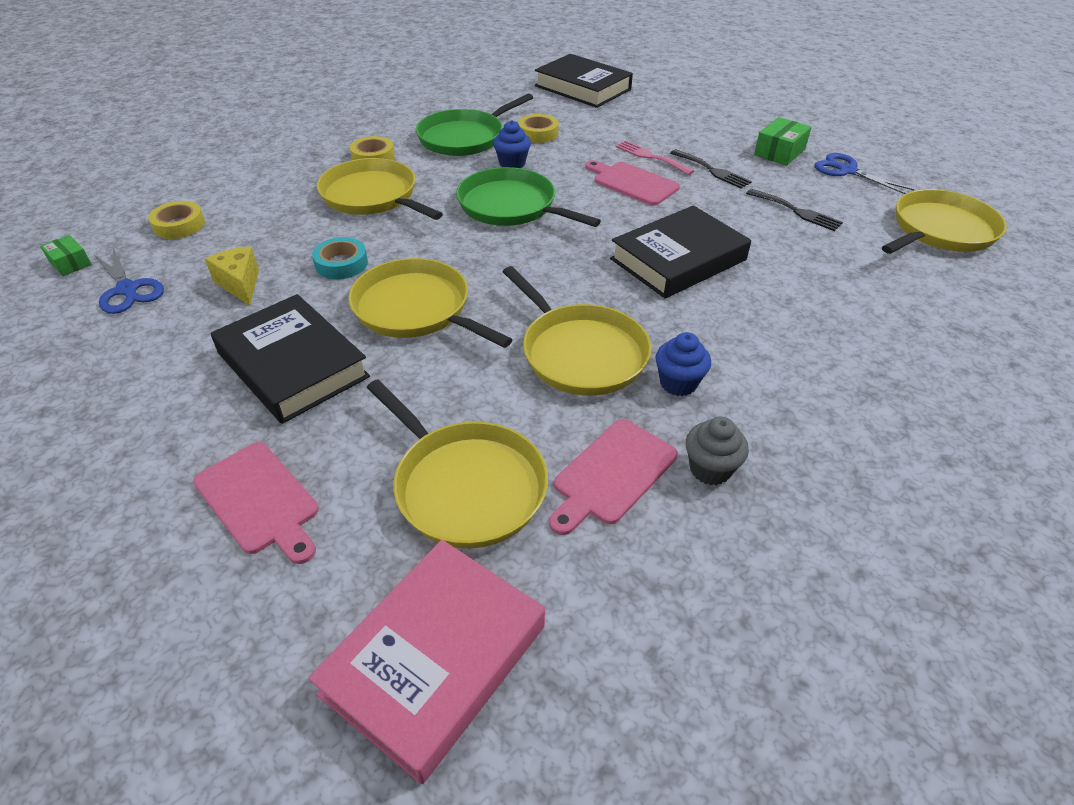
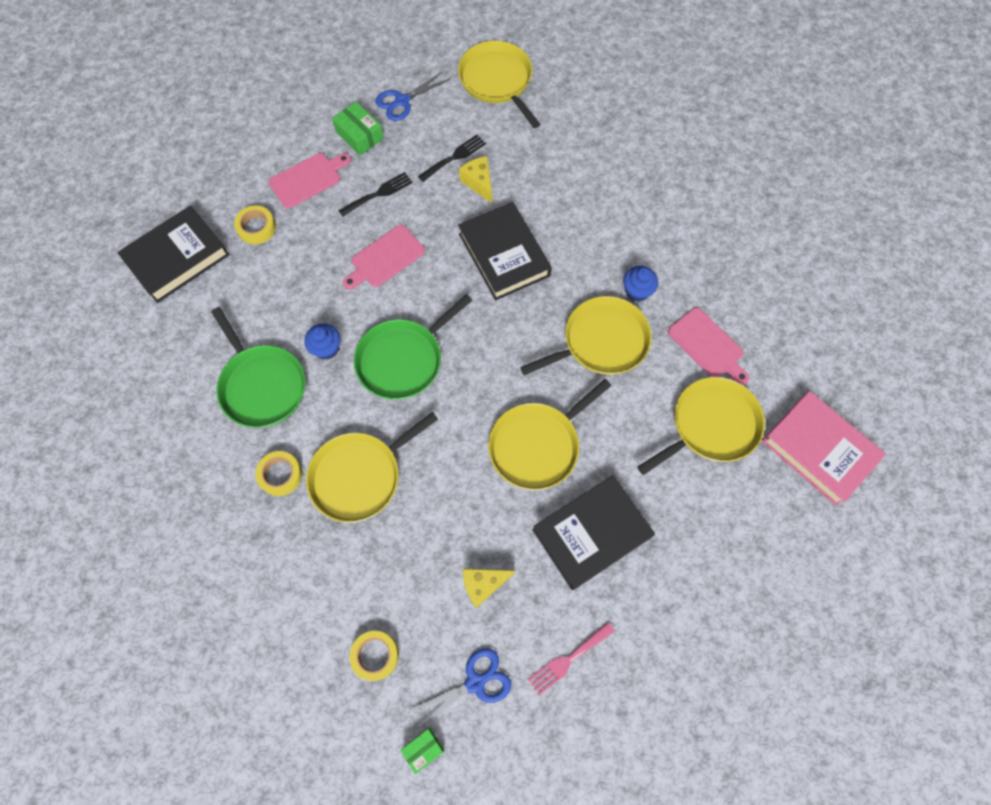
camera: 80 degrees left, 25 degrees up
pink cutting board [193,442,319,564] -> pink cutting board moved to [269,153,351,209]
turquoise tape [312,237,368,279] -> none
yellow tape [518,114,559,143] -> yellow tape moved to [234,206,276,244]
pink fork [615,141,694,175] -> pink fork moved to [528,622,615,696]
grey cupcake [686,417,749,485] -> none
none -> yellow cheese [459,156,492,203]

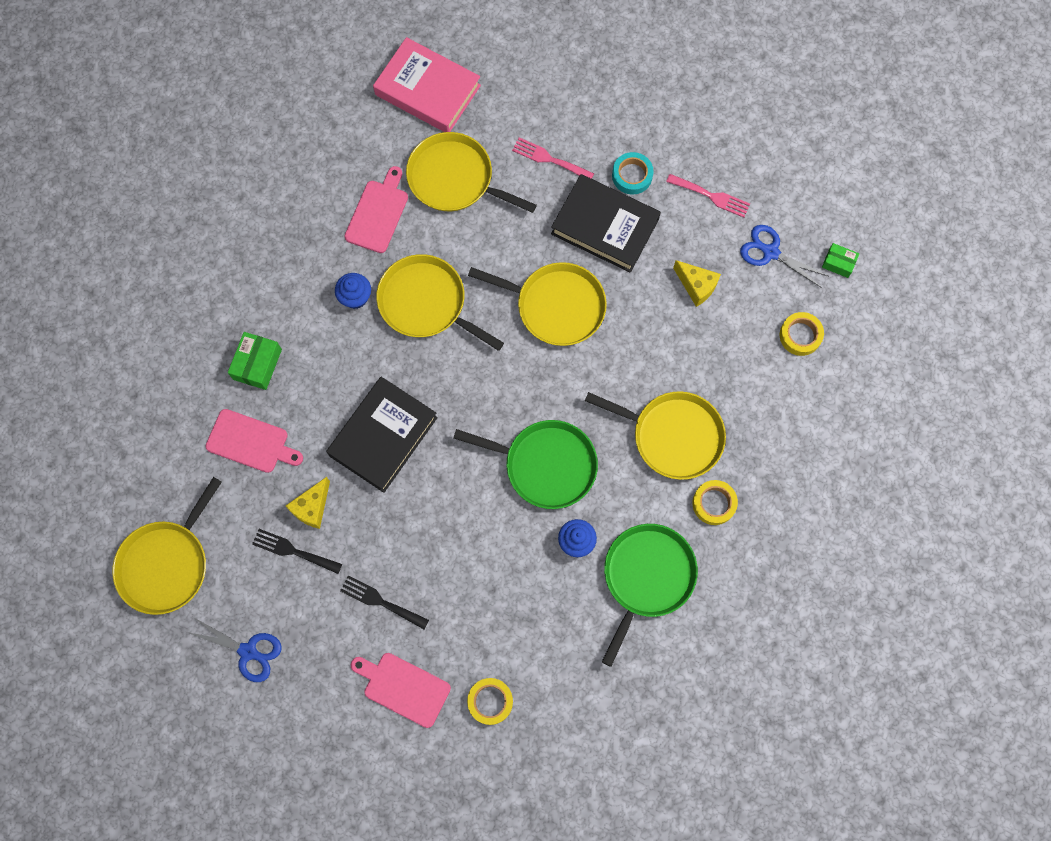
camera: 120 degrees left, 5 degrees up
black book [117,206,230,303] -> none
green box [332,102,384,155] -> green box moved to [228,332,282,390]
pink cutting board [343,225,425,290] -> pink cutting board moved to [206,409,303,473]
pink book [762,391,886,506] -> pink book turned 75 degrees counterclockwise [373,37,481,132]
none -> pink fork [512,137,594,179]
none -> turquoise tape [612,152,654,195]

